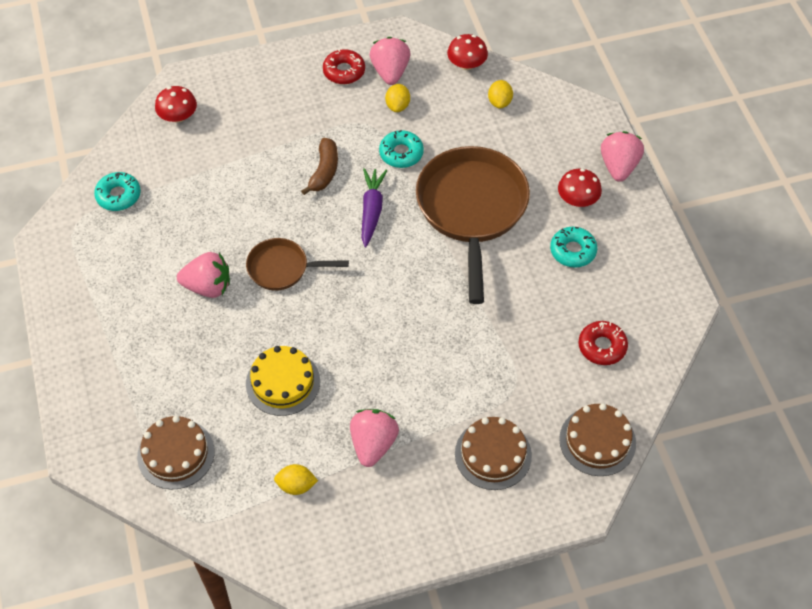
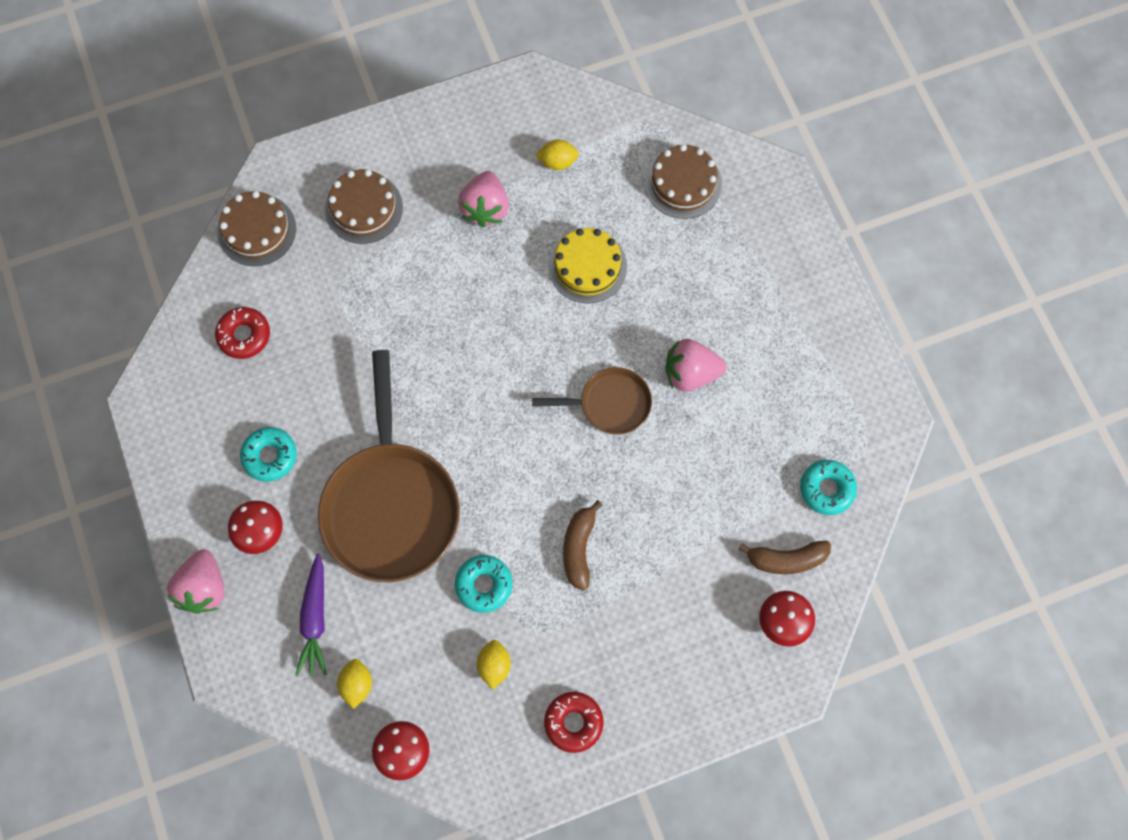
camera: 175 degrees right, 15 degrees up
purple carrot [362,168,387,247] -> purple carrot moved to [295,553,327,676]
pink strawberry [370,37,410,85] -> none
none -> brown banana [738,541,831,574]

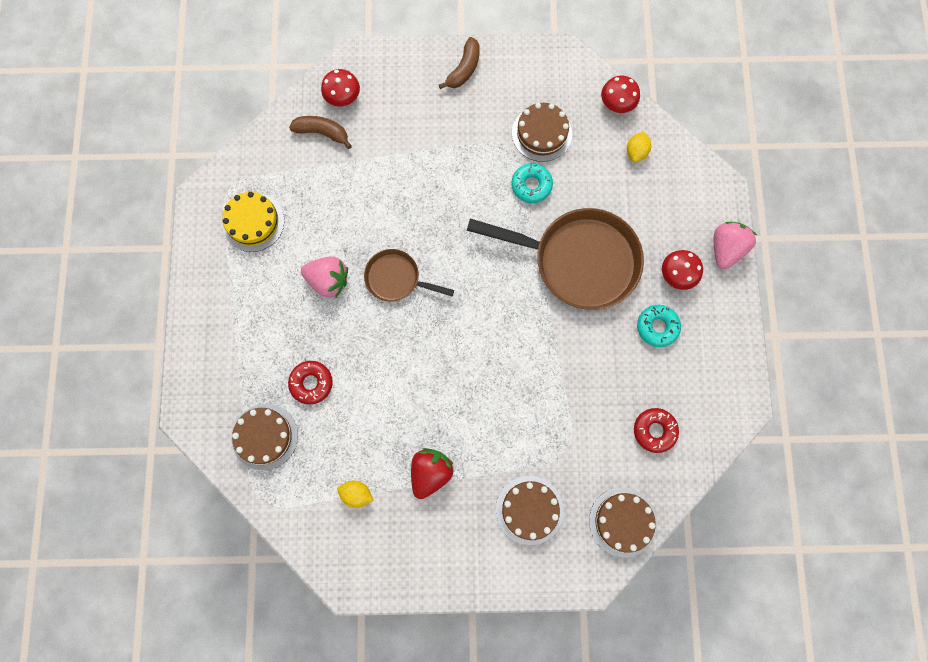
camera: 160 degrees left, 5 degrees up
purple carrot [295,553,327,676] -> none
brown pan [318,350,460,582] -> brown pan turned 90 degrees clockwise [467,208,644,310]
pink strawberry [458,171,509,228] -> red strawberry [411,448,454,499]
yellow lemon [477,640,511,689] -> brown cake [512,103,572,162]
red donut [544,692,604,753] -> red donut moved to [288,361,333,405]
yellow cake [548,228,627,303] -> yellow cake moved to [222,192,284,252]
brown banana [563,500,602,591] -> brown banana moved to [439,37,480,89]
turquoise donut [800,460,857,515] -> none

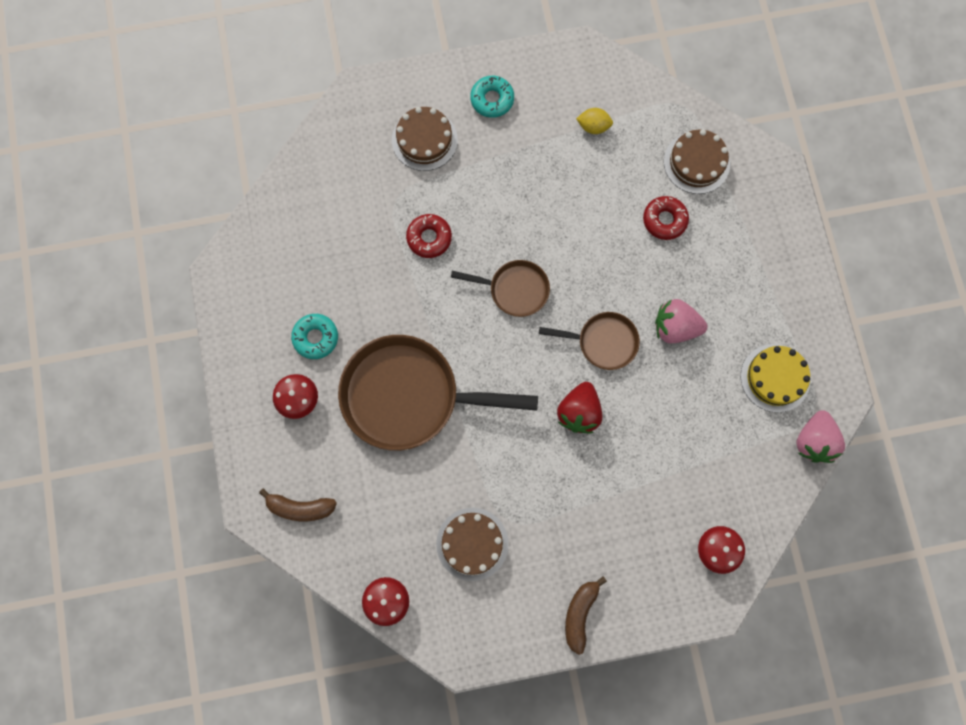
camera: 170 degrees right, 0 degrees up
brown banana [289,116,352,149] -> brown banana moved to [259,488,337,521]
red strawberry [411,448,454,499] -> red strawberry moved to [557,382,602,433]
turquoise donut [511,163,553,203] -> turquoise donut moved to [470,76,514,118]
brown cake [589,487,657,557] -> none
yellow lemon [627,132,651,162] -> none
red donut [634,408,679,453] -> red donut moved to [406,214,452,258]
pink strawberry [714,222,757,269] -> pink strawberry moved to [796,410,845,463]
none -> brown pan [451,260,550,317]

